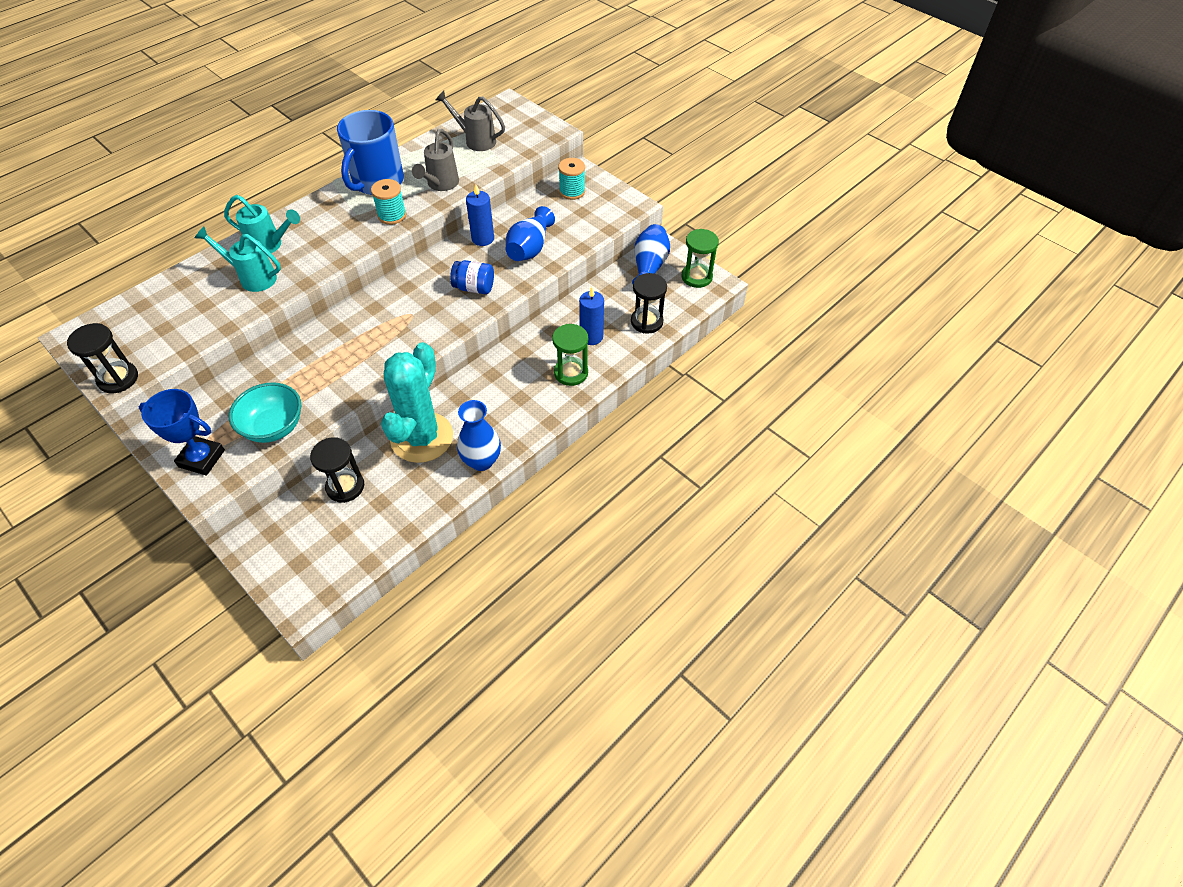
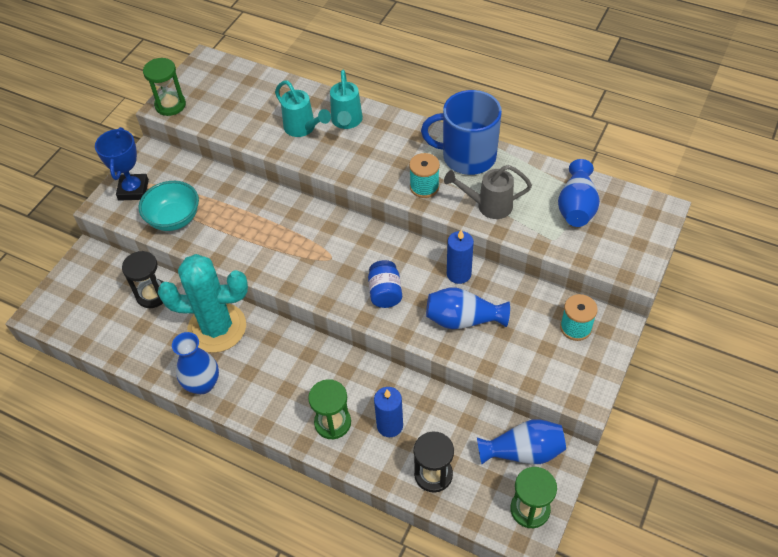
camera: 75 degrees right, 0 degrees up
black hourglass [67,323,138,393] -> green hourglass [143,58,186,116]
turquoise watering can [195,227,281,292] -> turquoise watering can turned 135 degrees clockwise [275,81,331,137]
grey watering can [435,91,505,151] -> blue vase [558,159,600,227]

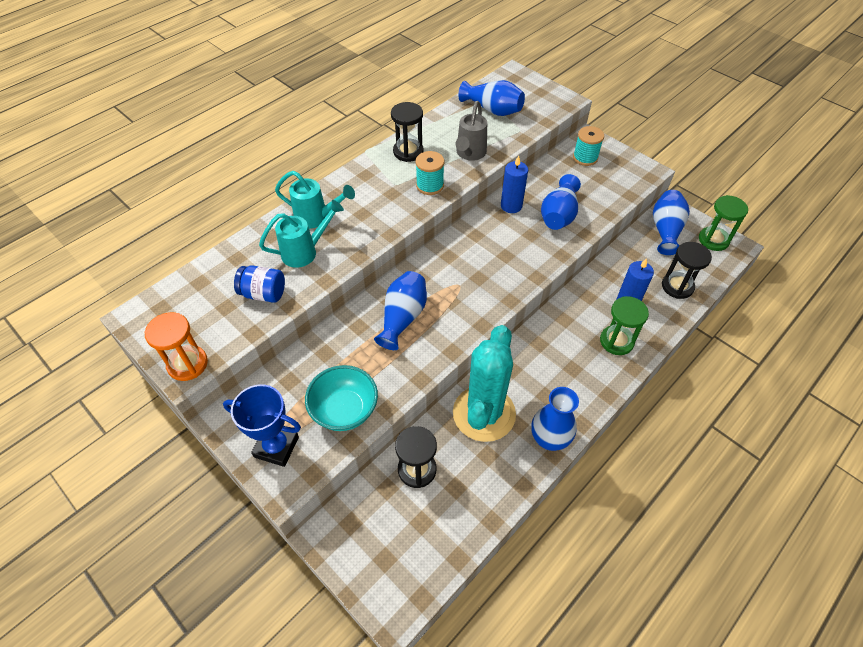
camera: 75 degrees left, 0 degrees up
green hourglass [143,58,186,116] -> orange hourglass [145,312,208,381]
blue jar [368,260,402,308] -> blue jar moved to [234,265,285,303]
blue mug [421,90,502,175] -> black hourglass [391,102,423,162]
none -> blue vase [374,271,427,350]

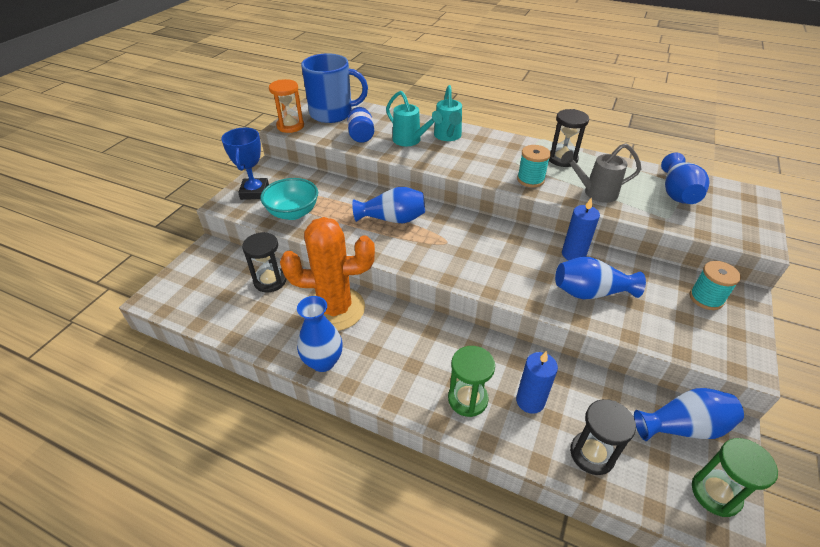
camera: 70 degrees right, 10 degrees down
turquoise cactus [453,325,516,442] -> orange cactus [280,217,375,331]
none -> blue mug [301,53,368,123]

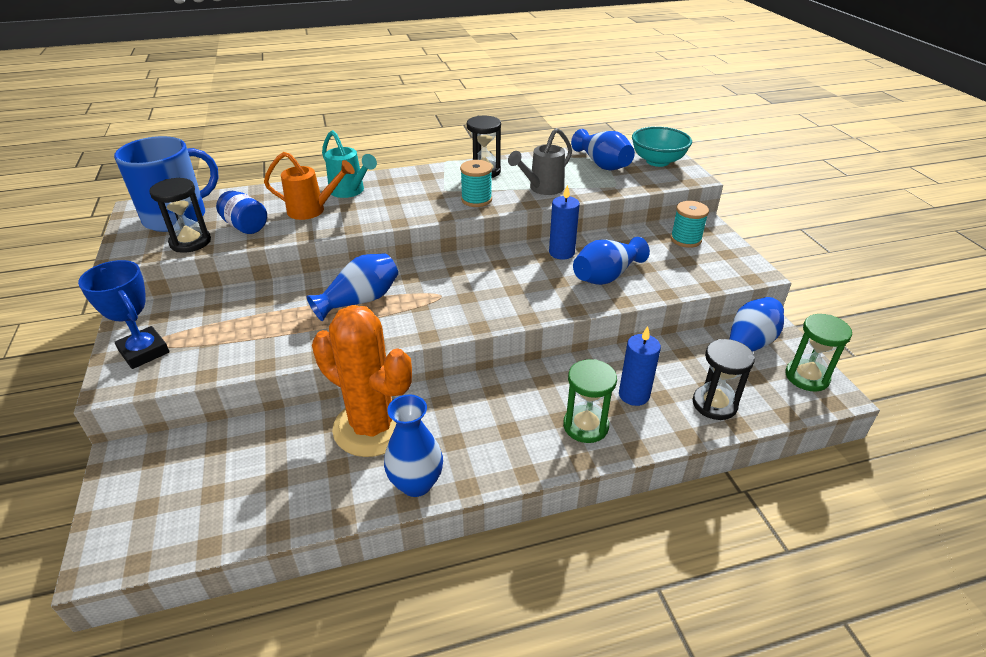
camera: 40 degrees left, 5 degrees down
black hourglass [242,232,286,293] -> black hourglass moved to [149,178,211,253]
turquoise bowl [260,178,318,220] -> turquoise bowl moved to [632,126,692,167]
orange hourglass [269,79,304,133] -> none
orange cactus [280,217,375,331] -> orange cactus turned 75 degrees clockwise [312,305,412,457]
turquoise watering can [386,91,442,146] -> orange watering can [264,152,355,220]

